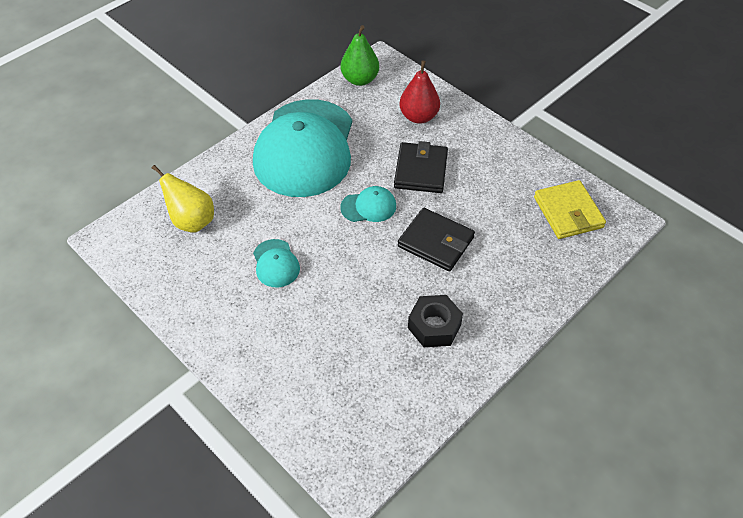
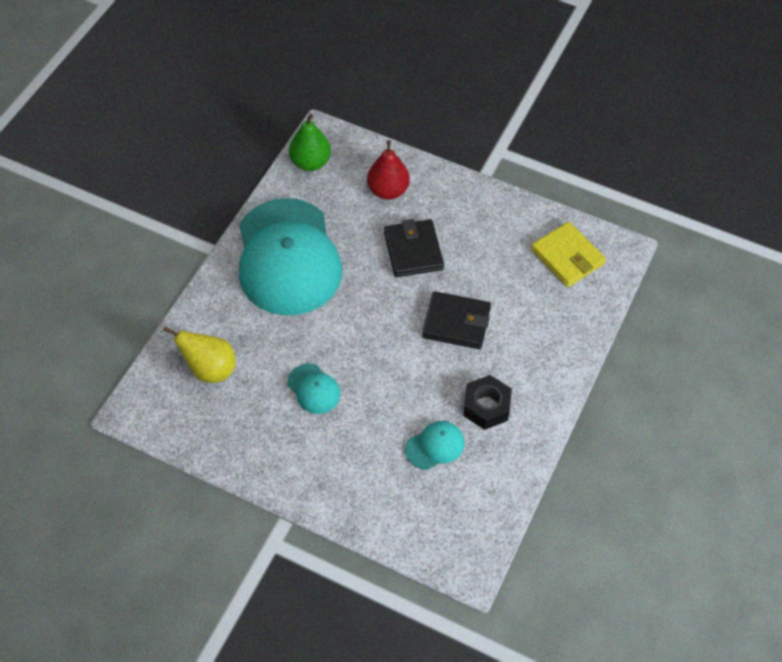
camera: 20 degrees left, 5 degrees up
turquoise cap [340,186,396,222] -> turquoise cap moved to [405,421,465,470]

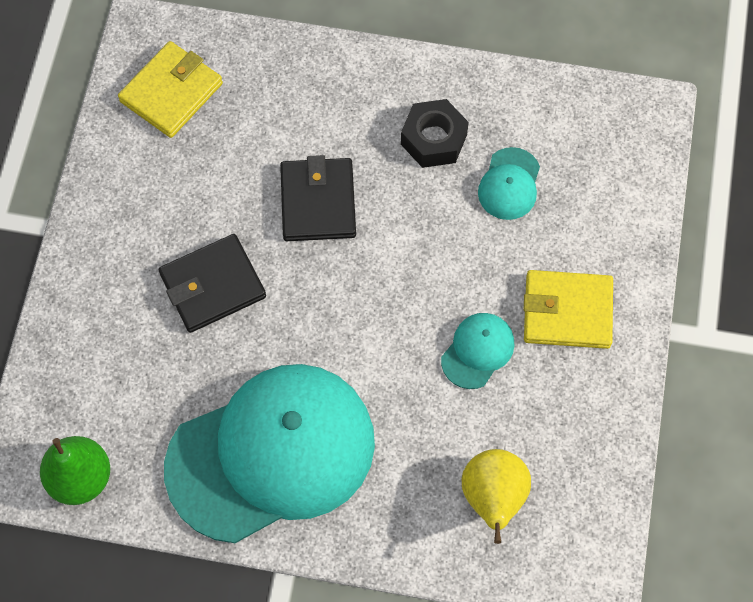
camera: 105 degrees left, 10 degrees up
red pear [367,140,410,200] -> none
turquoise cap [405,421,465,470] -> turquoise cap turned 120 degrees counterclockwise [478,147,540,220]
none -> yellow wallet [524,270,613,349]

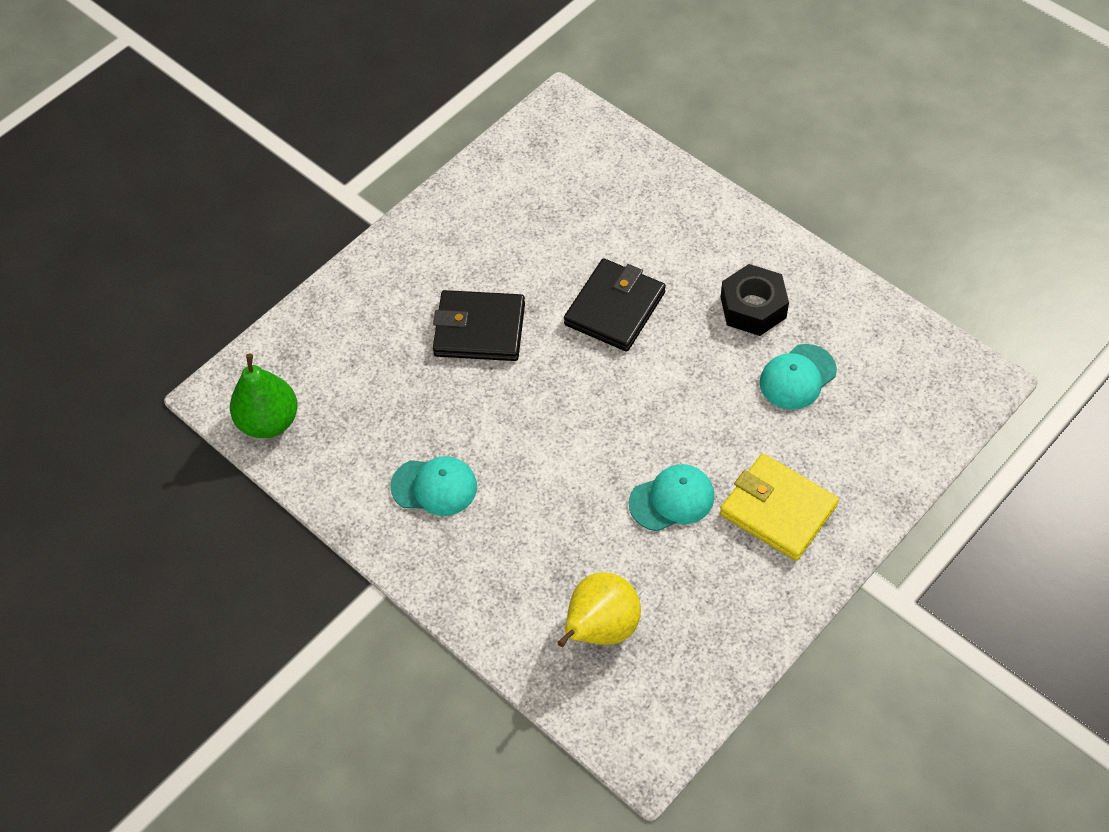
camera: 35 degrees right, 10 degrees down
yellow wallet [118,41,223,138] -> none
turquoise cap [164,364,375,543] -> turquoise cap [390,456,477,516], size x0.40

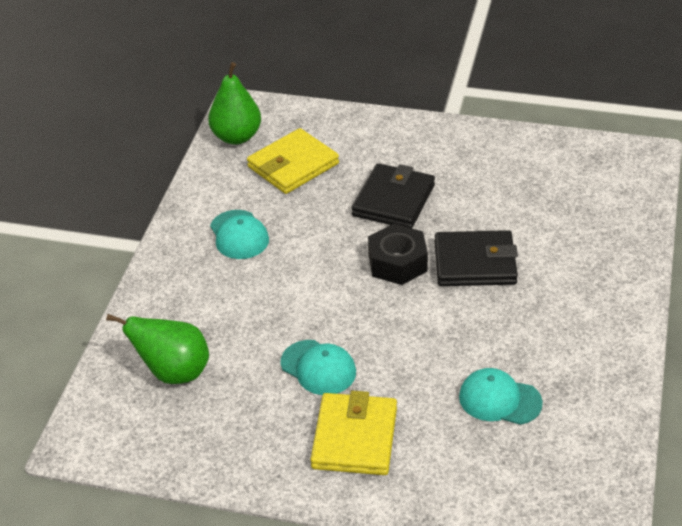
camera: 60 degrees right, 15 degrees down
black wallet [433,290,525,361] -> black wallet turned 45 degrees clockwise [352,163,435,228]
yellow pear [557,572,641,647] -> green pear [106,314,209,384]
black nut [721,264,789,336] -> black nut moved to [368,224,428,285]
none -> yellow wallet [247,128,339,194]

